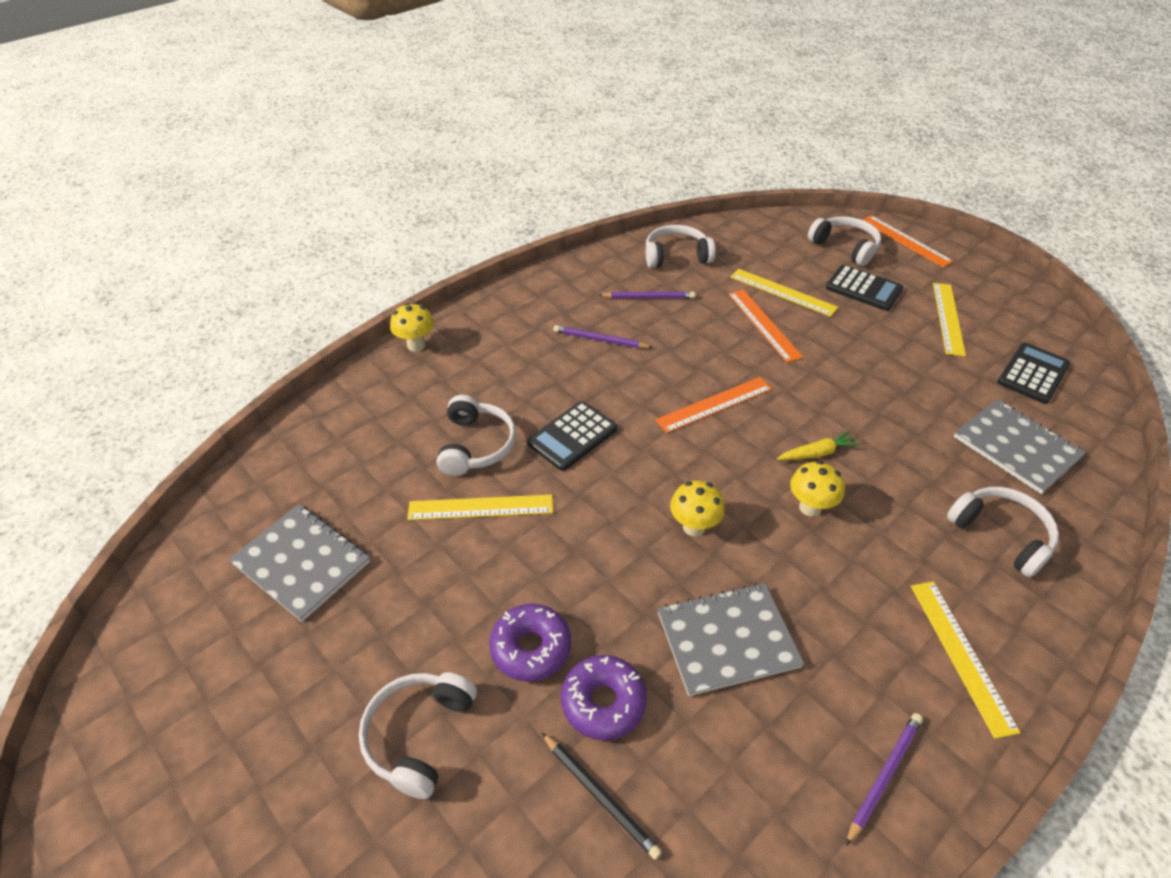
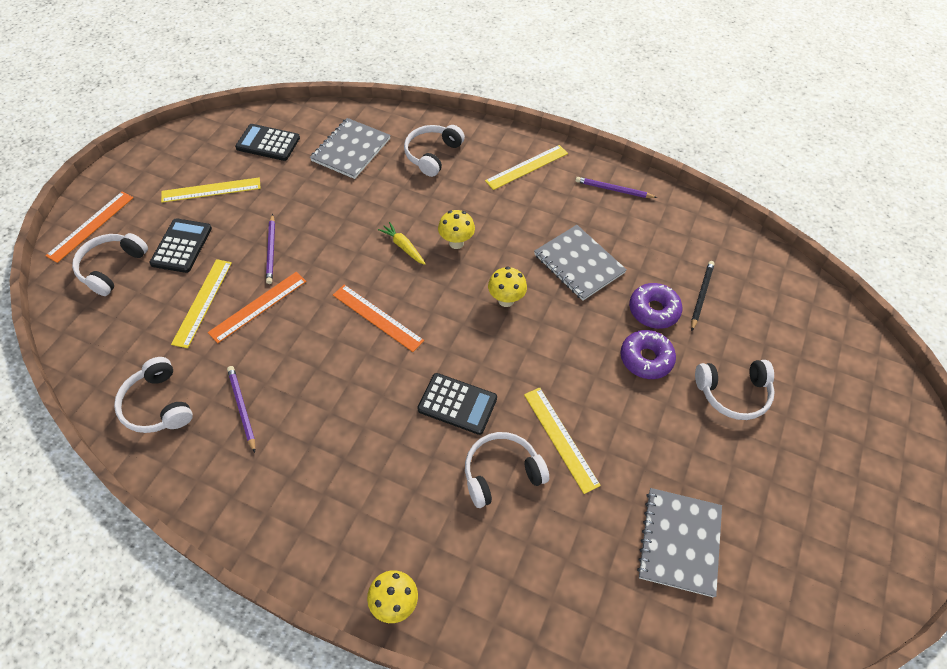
camera: 115 degrees left, 10 degrees up
purple pencil [553,325,653,348] -> purple pencil moved to [266,214,275,284]

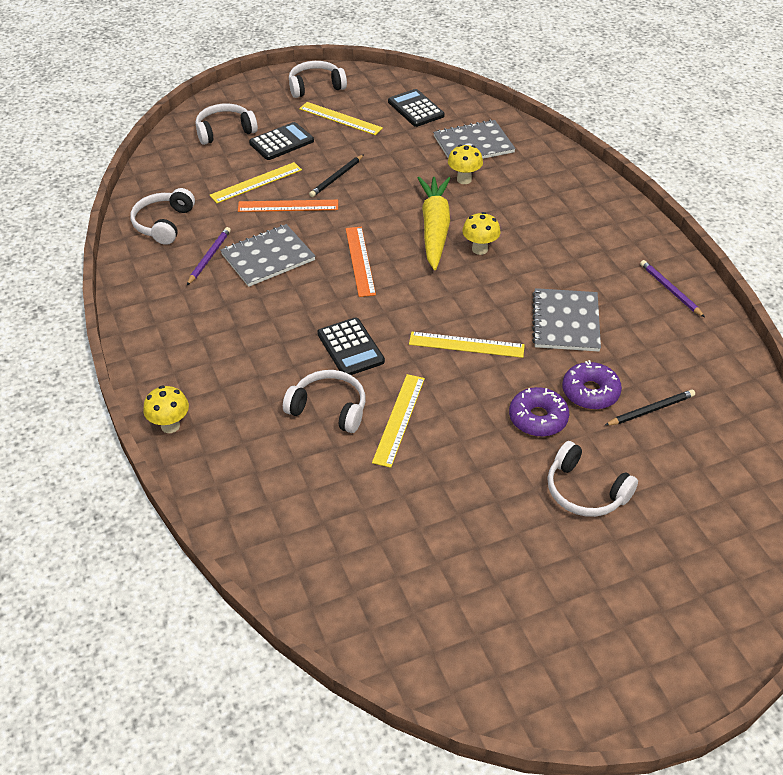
camera: 45 degrees right, 10 degrees down
orange ruler [45,191,133,263] -> none
purple pencil [266,214,275,284] -> black pencil [309,154,364,197]
yellow carrot [378,222,426,265] -> yellow carrot [418,177,451,270], size x2.18
white headphones [404,125,465,177] -> white headphones moved to [289,61,347,98]
yellow ruler [485,145,568,190] -> yellow ruler moved to [409,332,525,358]
yellow mushroom [488,266,527,307] -> yellow mushroom moved to [448,145,483,184]
grey notebook [637,488,722,597] -> grey notebook moved to [220,224,316,287]

